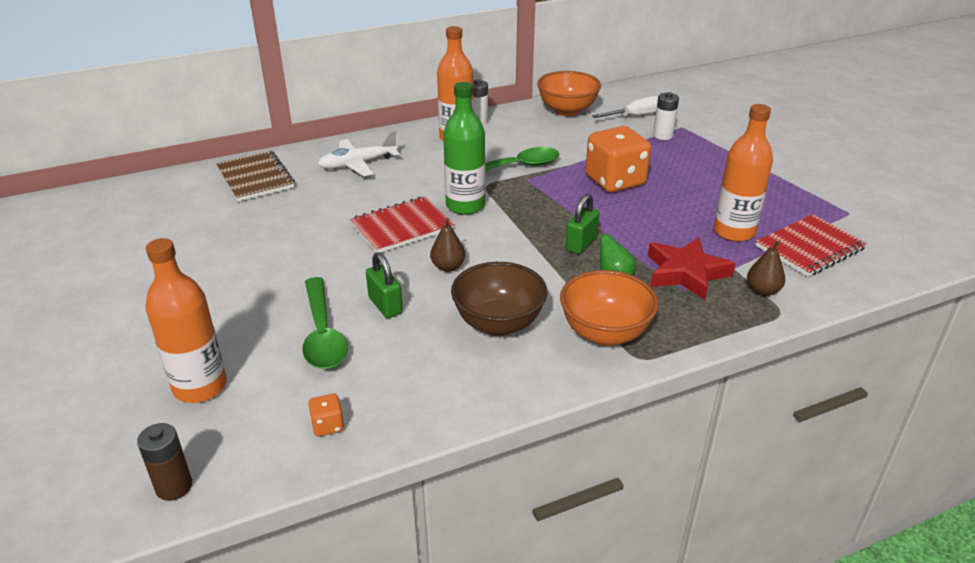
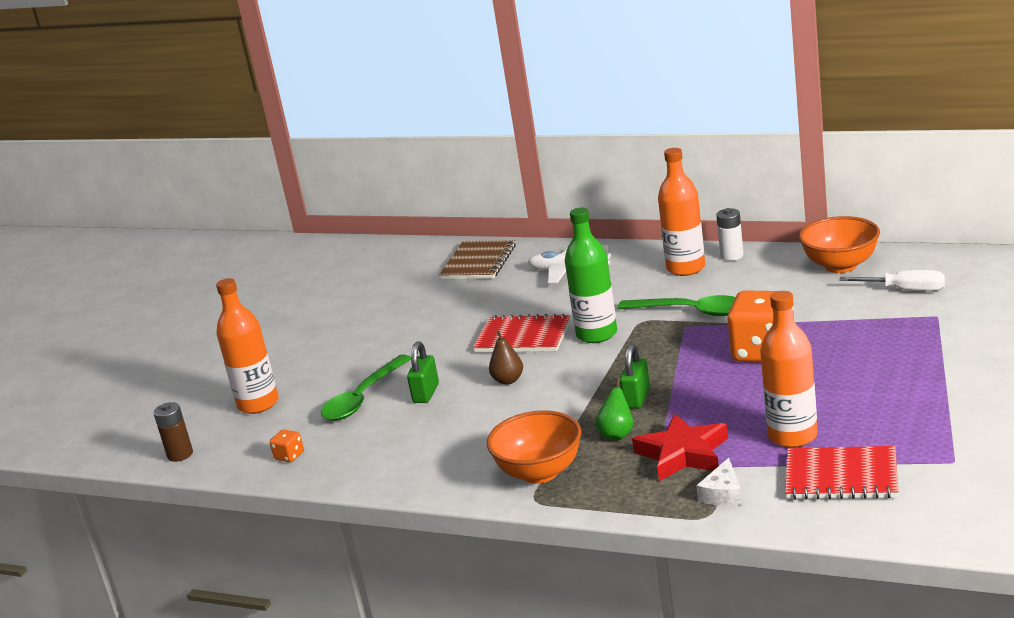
camera: 50 degrees right, 10 degrees down
brown bowl [451,262,547,336] -> none
green padlock [566,194,599,254] -> green padlock turned 60 degrees counterclockwise [620,344,650,409]
white battery [653,92,679,140] -> none
brown pear [747,240,785,296] -> white cheese [696,458,742,506]

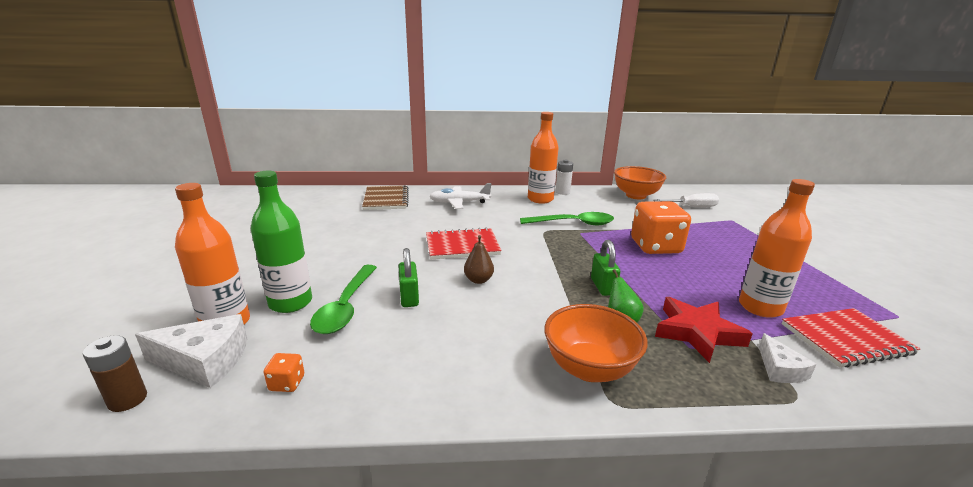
camera: 30 degrees left, 0 degrees up
green bottle [565,208,617,343] -> green bottle moved to [251,171,312,313]
none -> white cheese [135,314,247,388]

